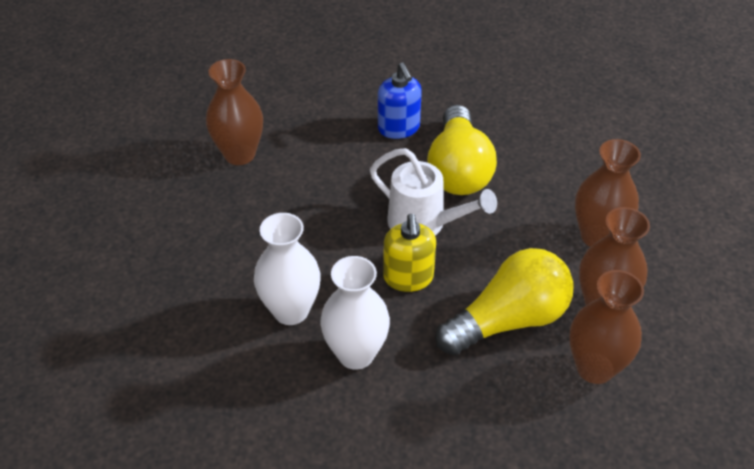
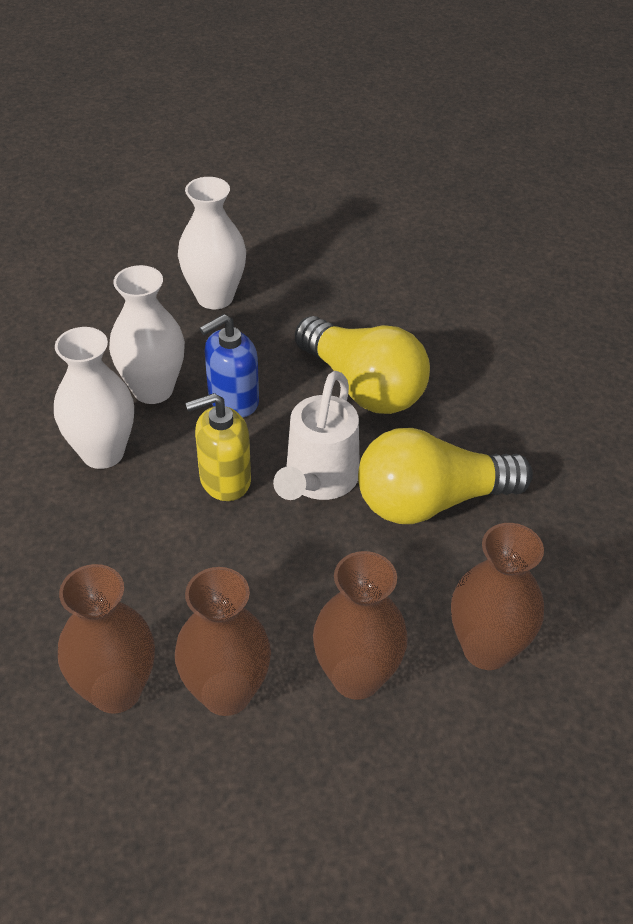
camera: 75 degrees right, 0 degrees up
brown vase [206,59,263,165] -> brown vase moved to [451,523,544,670]
blue soap dispenser [378,63,422,139] -> blue soap dispenser moved to [200,314,259,418]
yellow light bulb [435,248,574,355] -> yellow light bulb moved to [295,316,430,414]
none -> white vase [178,177,246,309]

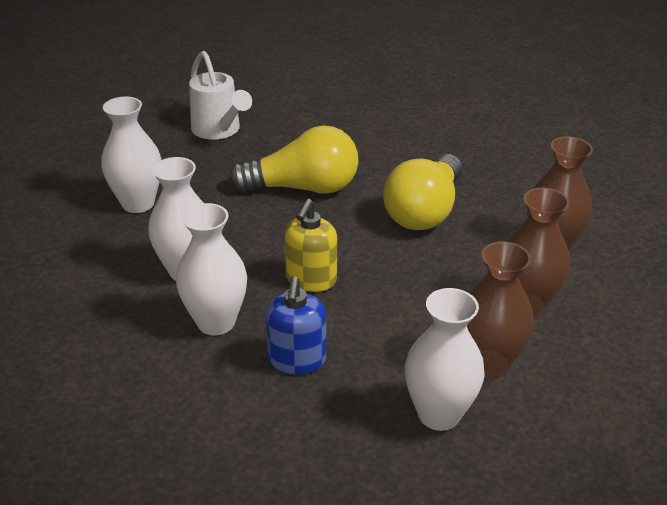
camera: 50 degrees left, 10 degrees down
brown vase [58,564,155,714] -> white vase [405,288,485,431]
blue soap dispenser [200,314,259,418] -> blue soap dispenser moved to [266,276,326,375]
white watering can [273,371,360,500] -> white watering can moved to [189,51,252,139]

